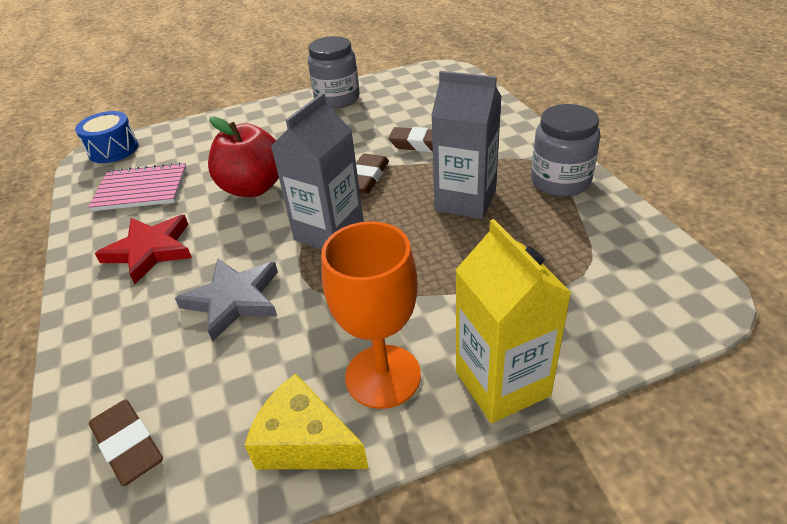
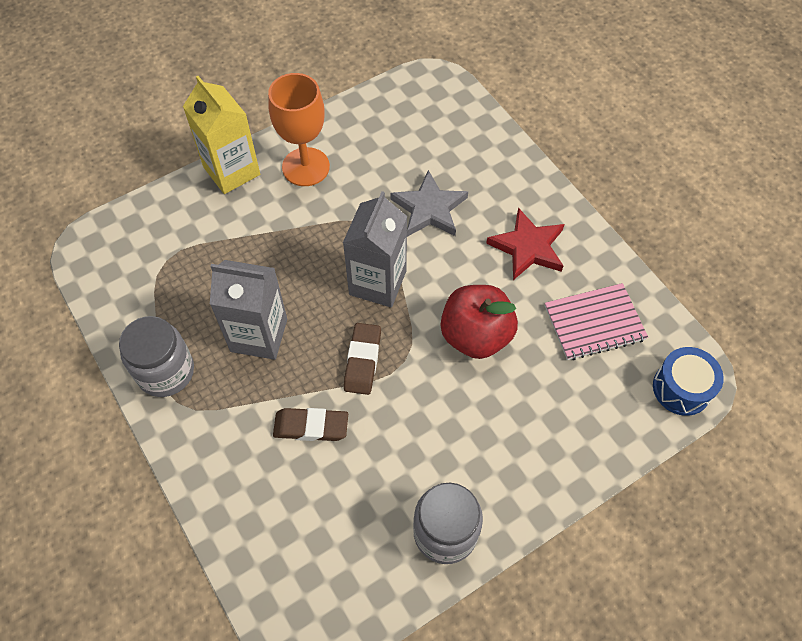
camera: 165 degrees right, 20 degrees up
brown eraser [89,400,163,486] -> none
yellow cheese [244,373,369,469] -> none

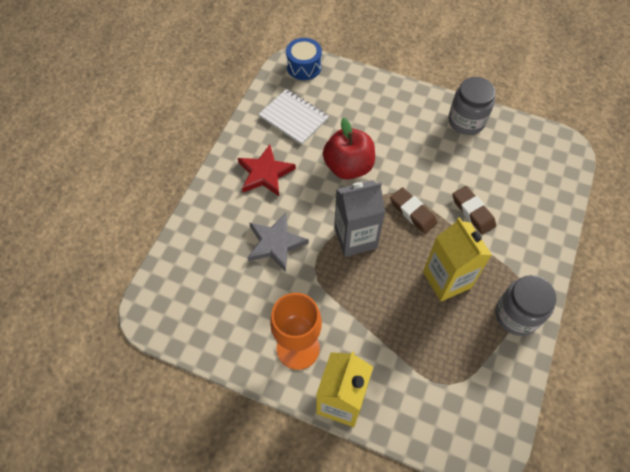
camera: 125 degrees left, 0 degrees up
grey carton [210,260,287,360] -> yellow carton [423,217,492,301]
brown eraser [344,323,381,395] -> brown eraser turned 75 degrees clockwise [390,187,437,234]
pink notebook [545,283,648,360] -> white notebook [259,89,329,145]

